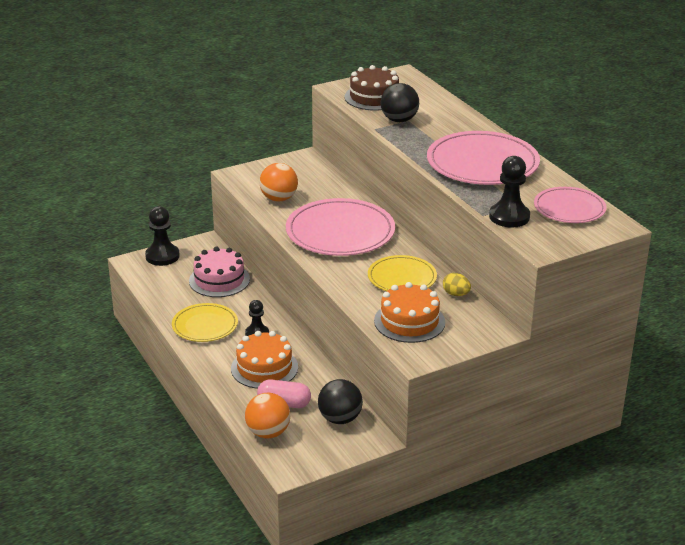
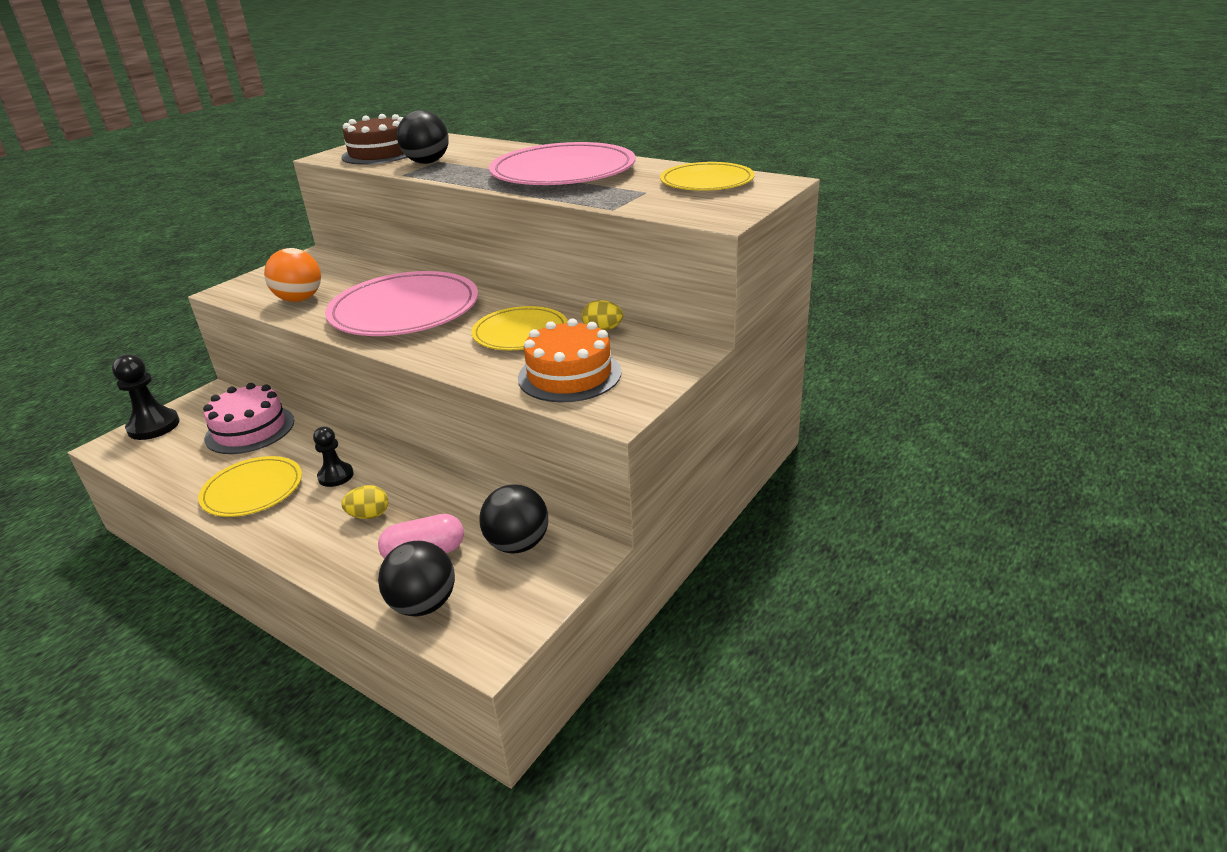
camera: 25 degrees left, 0 degrees up
orange cake [231,331,298,389] -> yellow egg [341,485,388,519]
orange ball [245,393,290,438] -> black ball [378,541,455,616]
black pawn [489,156,530,228] -> none
pink plate [534,187,606,223] -> yellow plate [660,162,755,191]

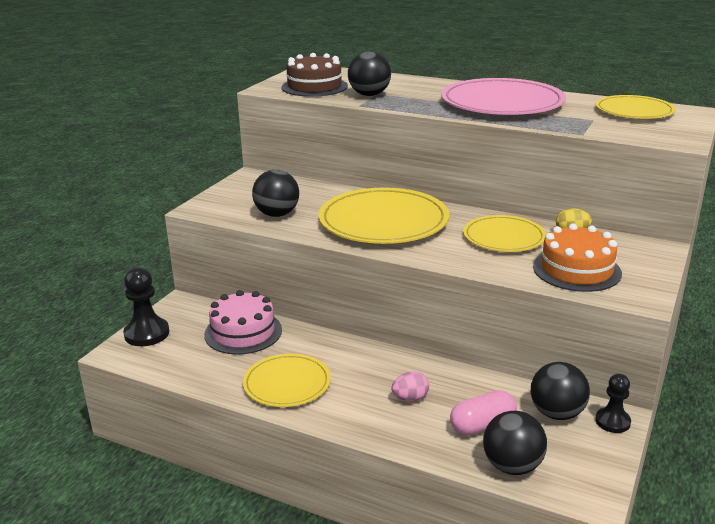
camera: 10 degrees left, 5 degrees down
orange ball [264,248,321,302] -> black ball [252,170,299,217]
black pawn [313,426,354,487] -> black pawn moved to [595,374,631,433]
pink plate [325,271,478,336] -> yellow plate [319,187,449,244]
yellow egg [341,485,388,519] -> pink egg [391,371,429,401]

